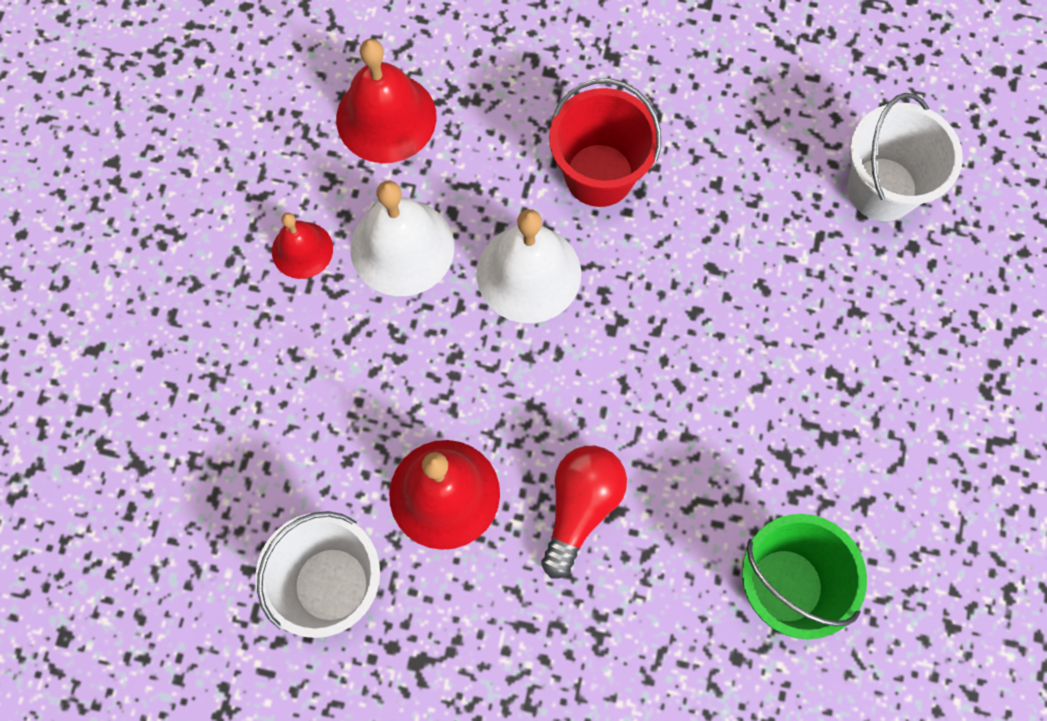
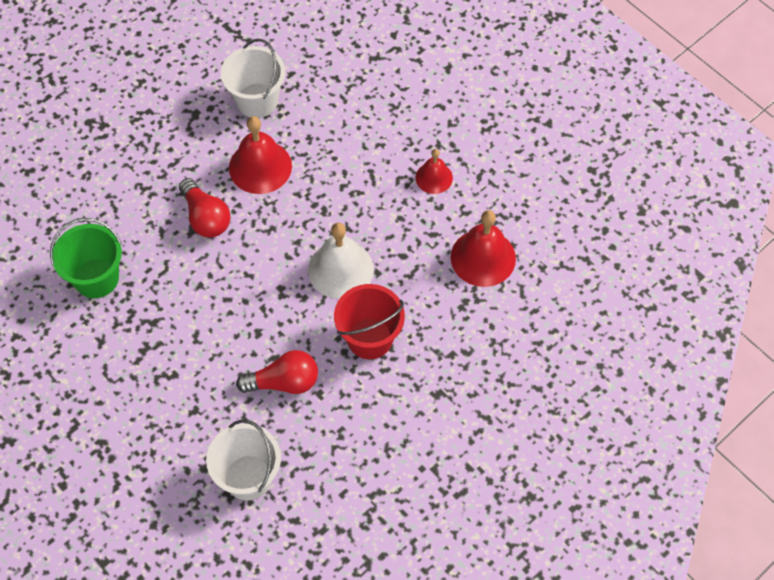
camera: 125 degrees right, 10 degrees down
white bell [351,180,454,296] -> none
none -> red light bulb [236,350,318,394]

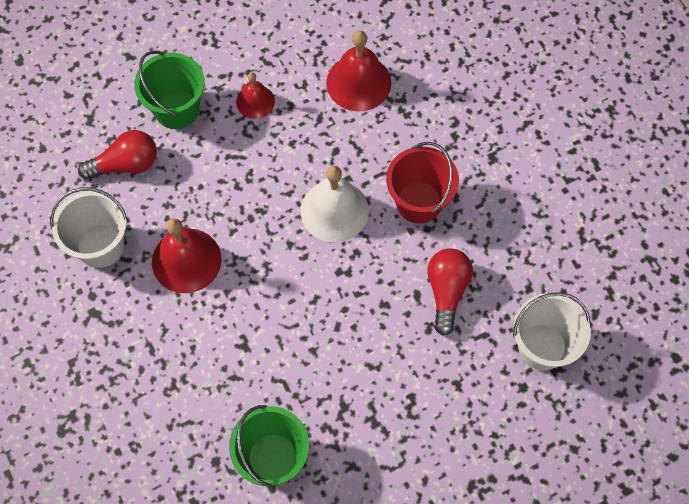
camera: 75 degrees left, 5 degrees up
red light bulb [179,178,231,238] -> red light bulb moved to [78,130,157,180]
none -> green bucket [134,51,205,129]

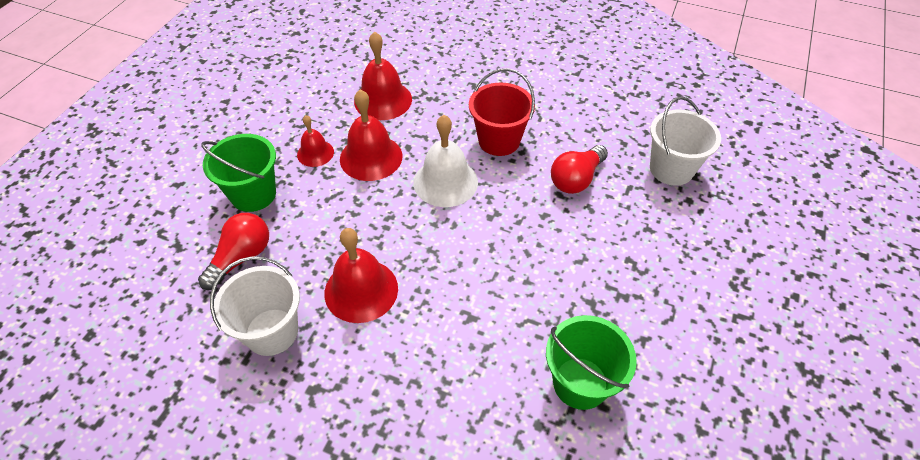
camera: 40 degrees left, 15 degrees down
red light bulb [427,248,473,336] -> red light bulb turned 105 degrees counterclockwise [551,145,608,194]
none -> red bell [340,89,402,181]

